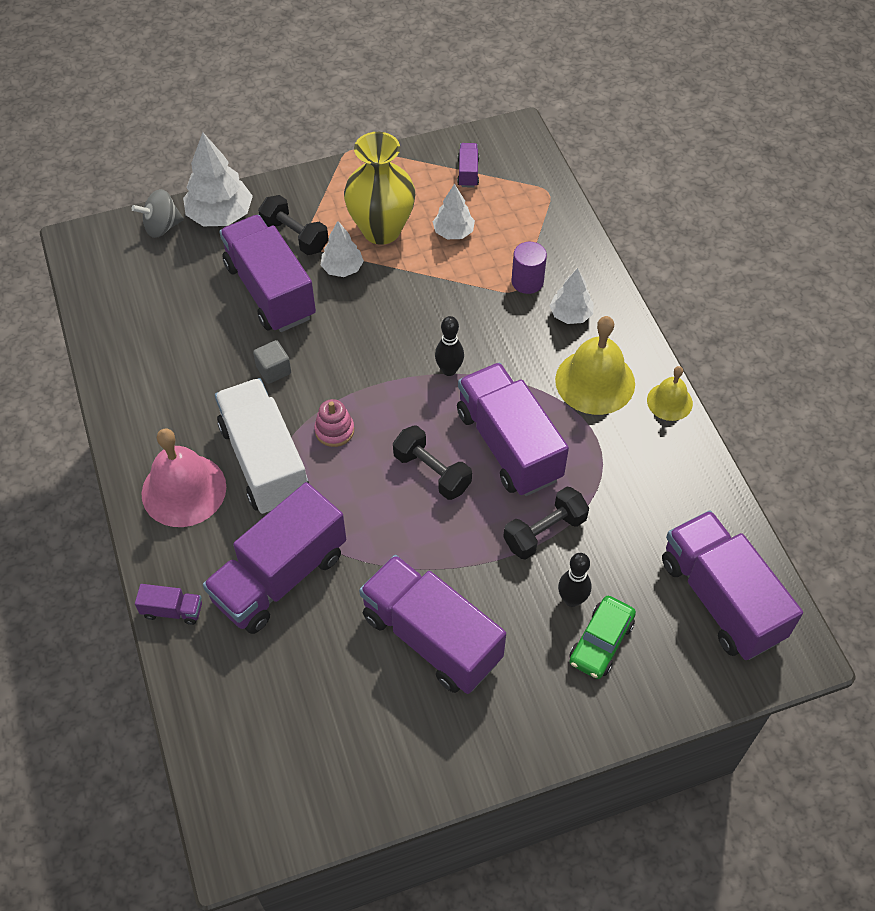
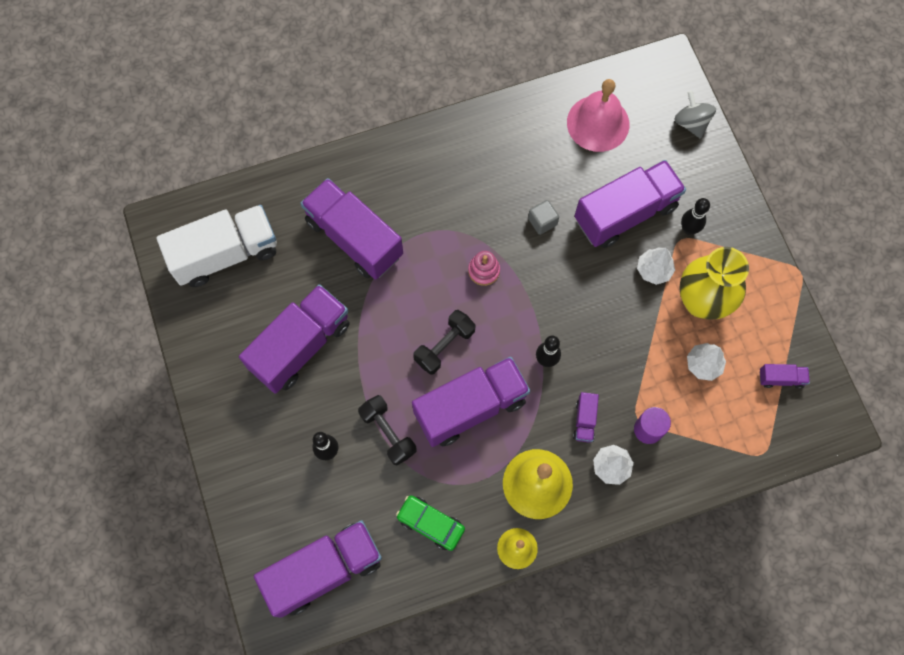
camera: 90 degrees right, 15 degrees up
purple truck [135,584,202,625] -> purple truck moved to [573,392,599,443]
pink bell [141,428,226,527] -> pink bell moved to [567,79,630,152]
white tree [183,132,253,226] -> none
white truck [215,378,309,514] -> white truck moved to [156,205,277,287]
black dumbbell [258,195,329,255] -> black bowling pin [681,198,710,235]
green car [569,596,636,679] -> green car moved to [396,495,465,551]

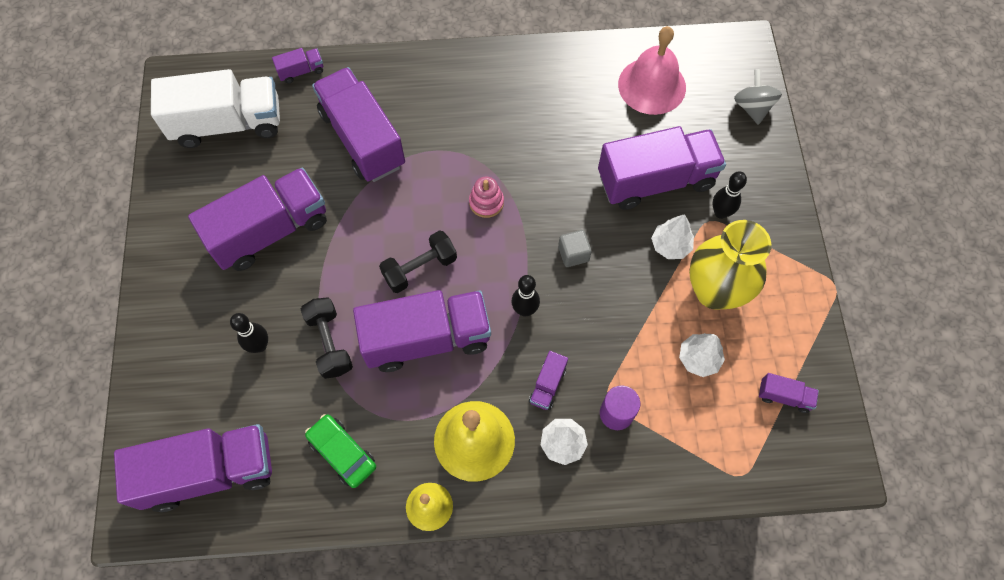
camera: 15 degrees right, 5 degrees down
grey cube [528,200,559,235] -> grey cube moved to [558,230,592,267]
none -> purple truck [272,48,323,84]

